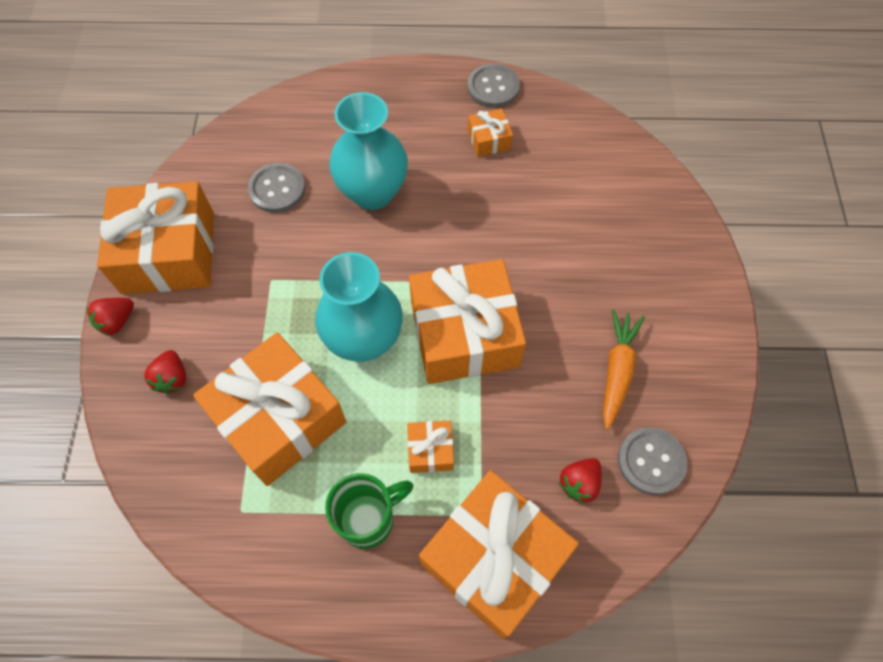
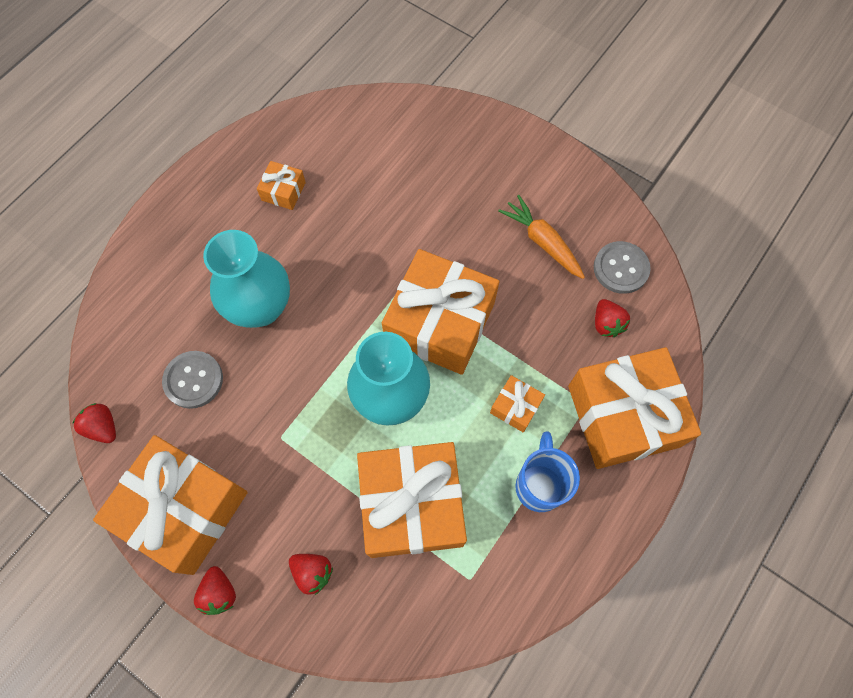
camera: 55 degrees left, 5 degrees up
green mug [325,473,413,549] -> blue mug [515,431,580,512]
grey button [467,64,520,108] -> none
none -> red strawberry [72,403,116,443]

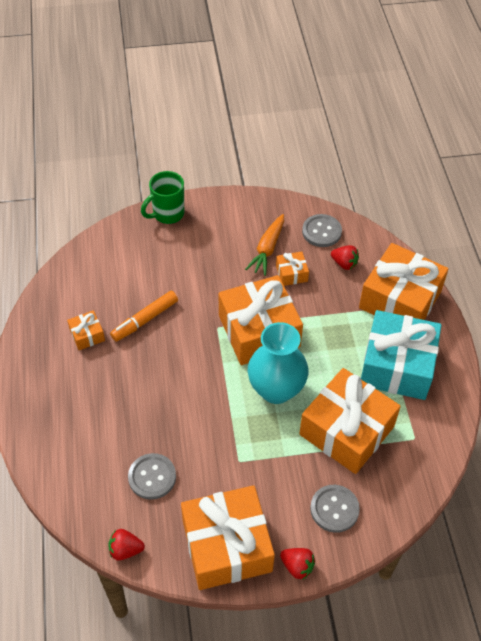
camera: 45 degrees left, 15 degrees down
turquoise vase [203,230,290,328] -> none
red strawberry [289,554,333,595] -> grey button [310,485,360,533]
orange gift [490,375,545,433] -> orange gift moved to [276,252,309,286]
orange carrot [498,195,585,279] -> orange carrot turned 75 degrees counterclockwise [245,214,284,276]
blue mug [515,431,580,512] -> turquoise gift [361,310,442,400]
none -> orange marker [110,291,178,342]
none -> green mug [141,171,184,224]

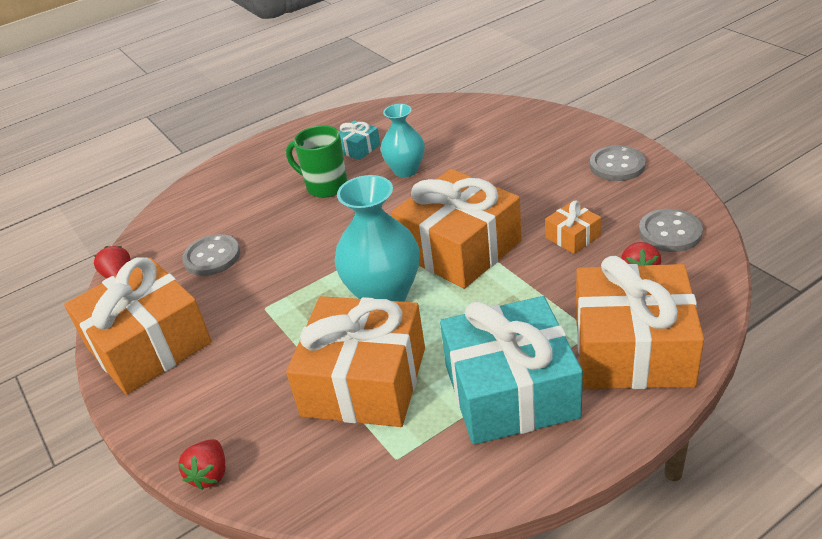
camera: 70 degrees right, 15 degrees down
orange gift [67,310,105,350] -> turquoise gift [339,120,380,160]
orange marker [110,291,178,342] -> turquoise vase [381,104,425,177]
green mug [141,171,184,224] -> green mug moved to [286,125,347,198]
orange carrot [245,214,284,276] -> none
red strawberry [280,548,315,579] -> red strawberry moved to [178,439,225,490]
grey button [310,485,360,533] -> grey button moved to [590,145,646,181]

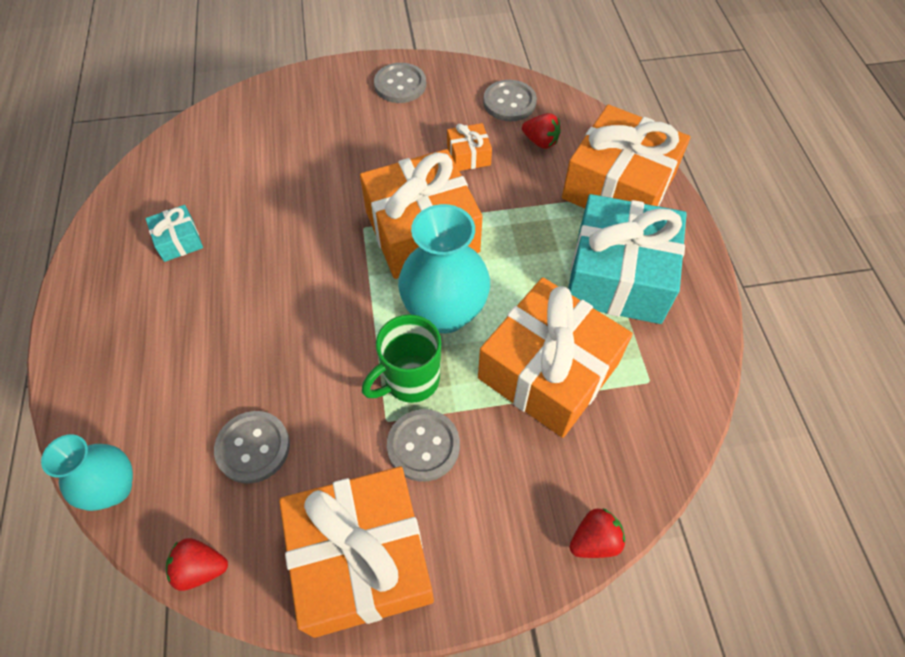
camera: 70 degrees left, 20 degrees up
red strawberry [178,439,225,490] -> red strawberry turned 60 degrees counterclockwise [569,508,625,558]
green mug [286,125,347,198] -> green mug moved to [362,315,441,403]
turquoise vase [381,104,425,177] -> turquoise vase moved to [41,434,133,511]
none -> grey button [387,409,460,482]

